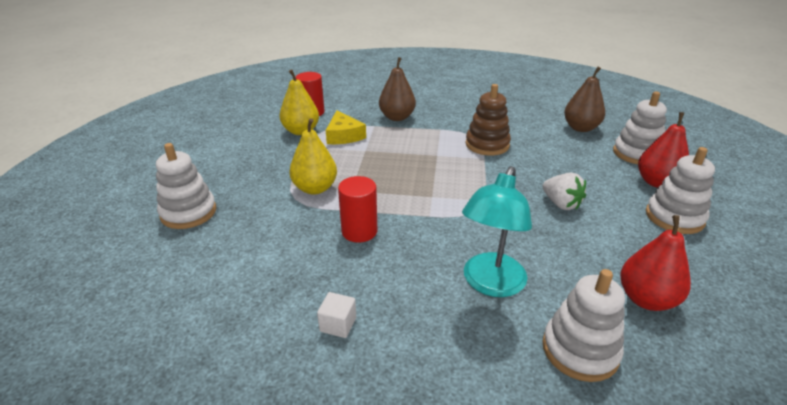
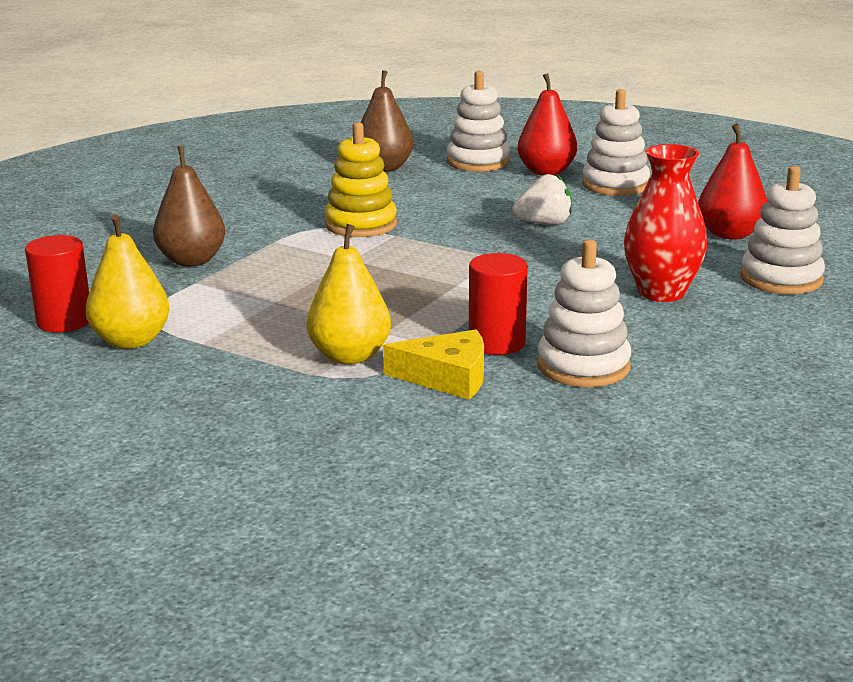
camera: 65 degrees left, 10 degrees down
white stacking toy [156,143,216,229] -> white stacking toy moved to [538,240,631,387]
white cube [317,292,356,338] -> none
yellow cheese [326,110,366,144] -> yellow cheese moved to [383,329,484,400]
turquoise lamp [462,166,532,297] -> red vase [624,144,707,302]
brown stacking toy [465,84,511,155] -> yellow stacking toy [325,122,397,237]

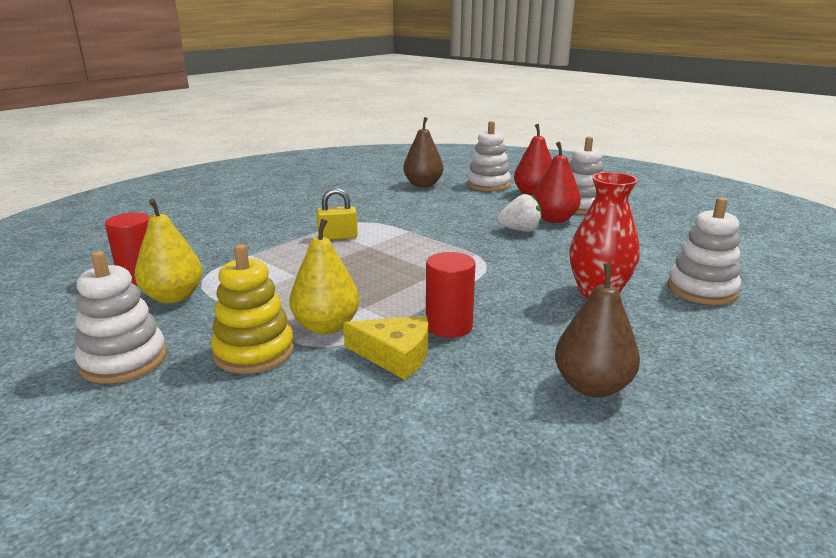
camera: 10 degrees right, 0 degrees up
brown pear [153,146,225,267] -> brown pear moved to [555,263,640,397]
yellow stacking toy [325,122,397,237] -> yellow stacking toy moved to [211,244,294,374]
white stacking toy [538,240,631,387] -> white stacking toy moved to [75,251,167,384]
red pear [698,124,767,240] -> red pear moved to [533,142,581,223]
none -> yellow padlock [317,188,358,240]

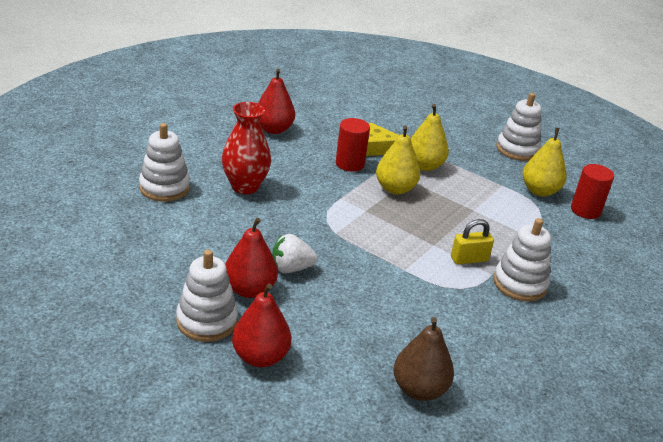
camera: 170 degrees right, 10 degrees up
yellow stacking toy [211,244,294,374] -> none
white stacking toy [467,121,511,191] -> white stacking toy moved to [493,218,551,301]
brown pear [555,263,640,397] -> red pear [258,69,295,134]
none -> yellow pear [376,126,420,195]

